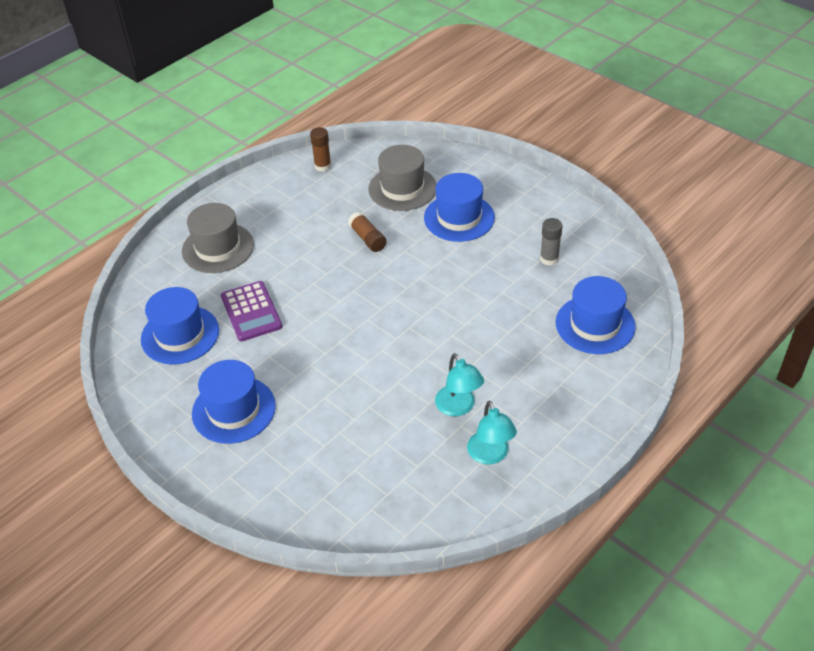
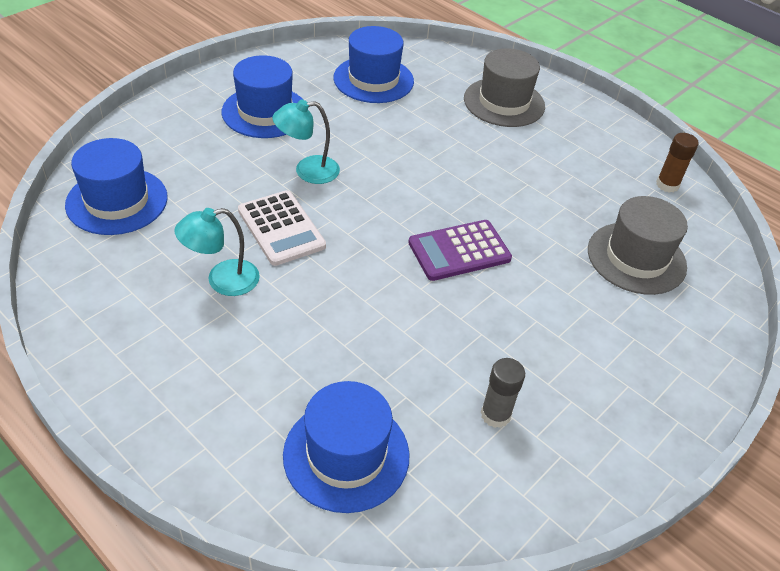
camera: 85 degrees right, 0 degrees up
purple calculator [221,281,282,341] -> purple calculator moved to [408,220,512,281]
brown glue stick [348,212,386,252] -> none
blue hat [424,173,495,242] -> blue hat moved to [65,138,168,235]
turquoise lamp [467,401,517,465] -> turquoise lamp moved to [273,99,340,184]
none -> white calculator [238,190,326,266]

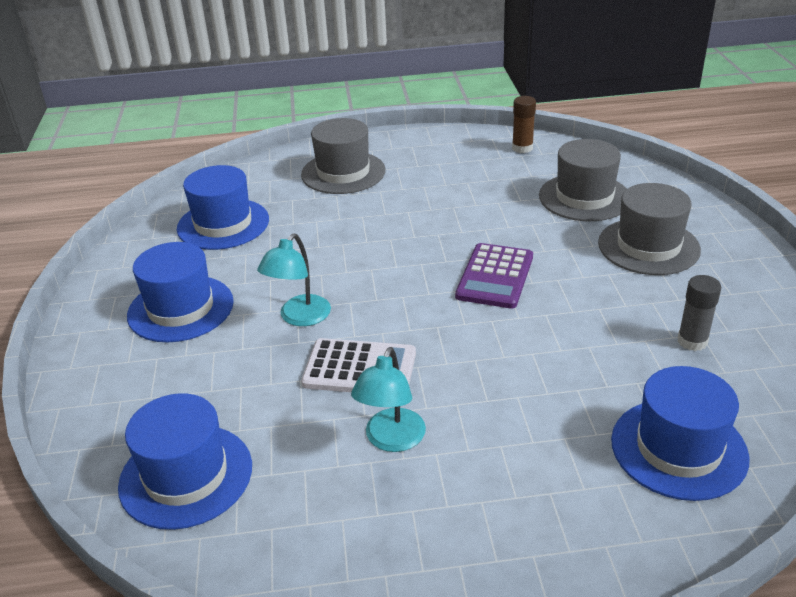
camera: 45 degrees left, 10 degrees down
none -> grey hat [598,183,701,275]

